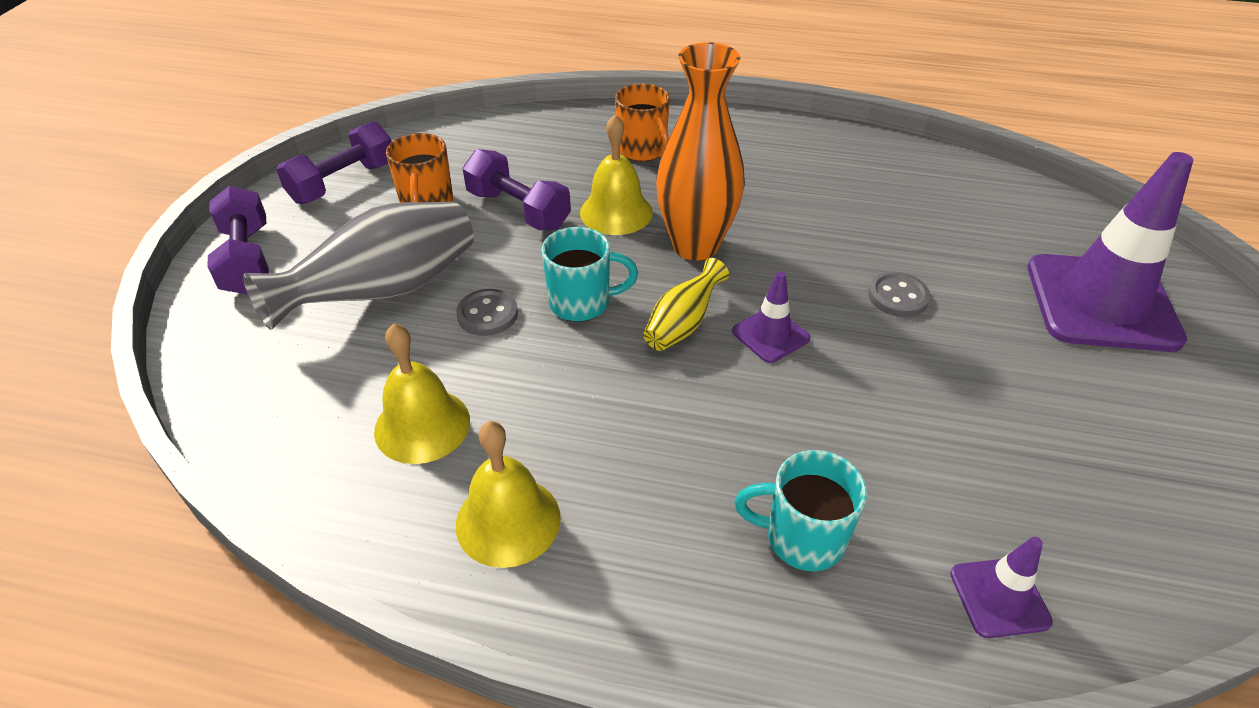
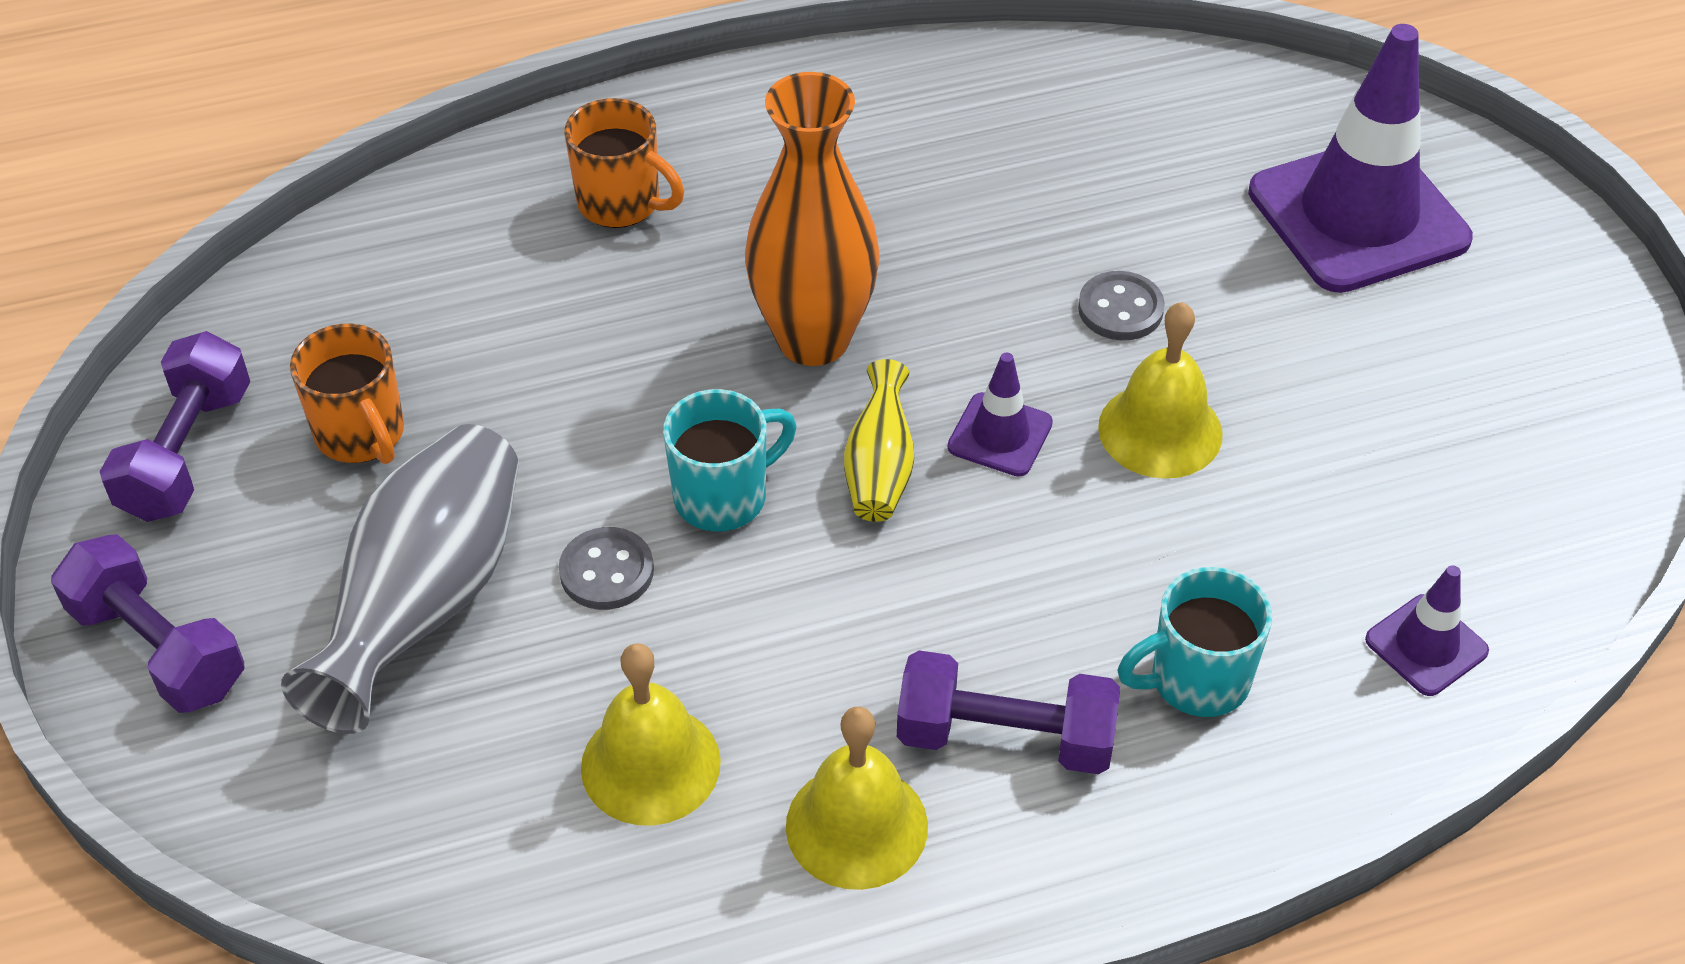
camera: 30 degrees left, 5 degrees up
purple dumbbell [462,149,571,230] -> purple dumbbell moved to [897,650,1120,774]
yellow bell [580,114,653,235] -> yellow bell moved to [1098,302,1222,479]

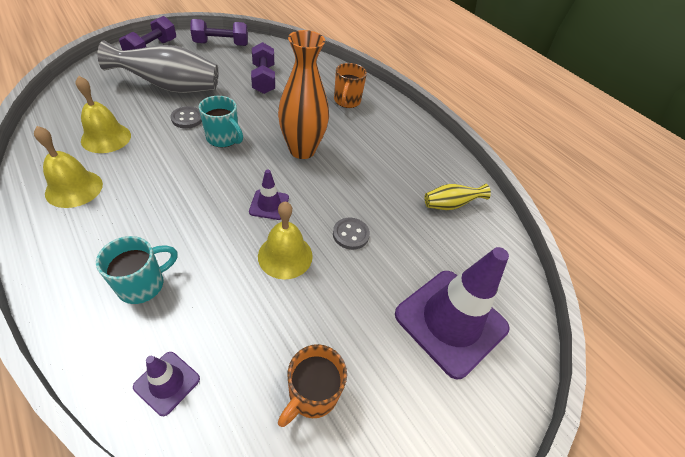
camera: 65 degrees right, 0 degrees up
orange mug [290,324,404,464] -> orange mug moved to [278,344,347,427]
yellow vase [844,359,914,522] -> yellow vase moved to [424,184,491,210]
purple dumbbell [897,650,1120,774] -> purple dumbbell moved to [251,42,275,94]
turquoise mug [1117,567,1272,717] -> turquoise mug turned 90 degrees clockwise [96,236,178,304]

